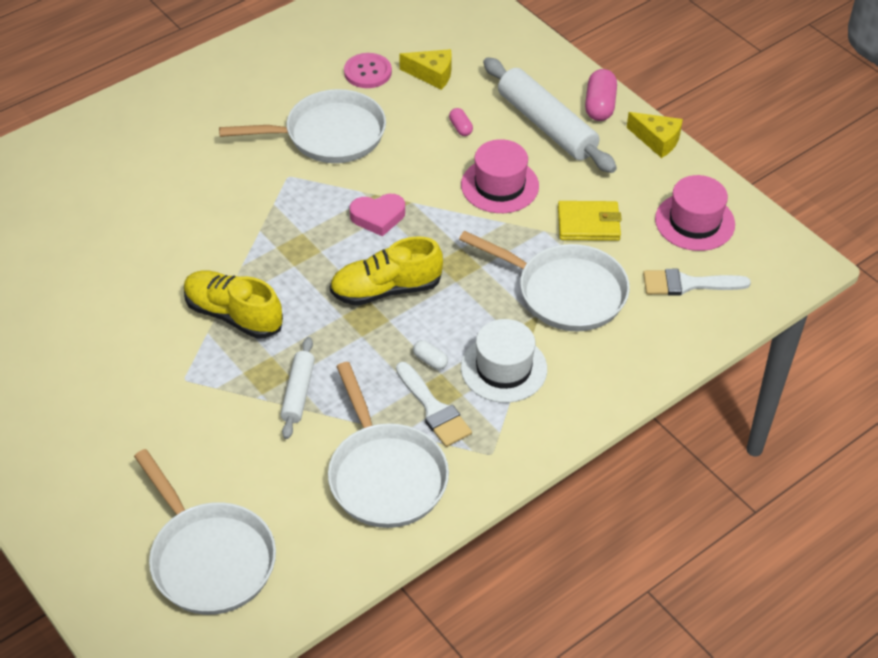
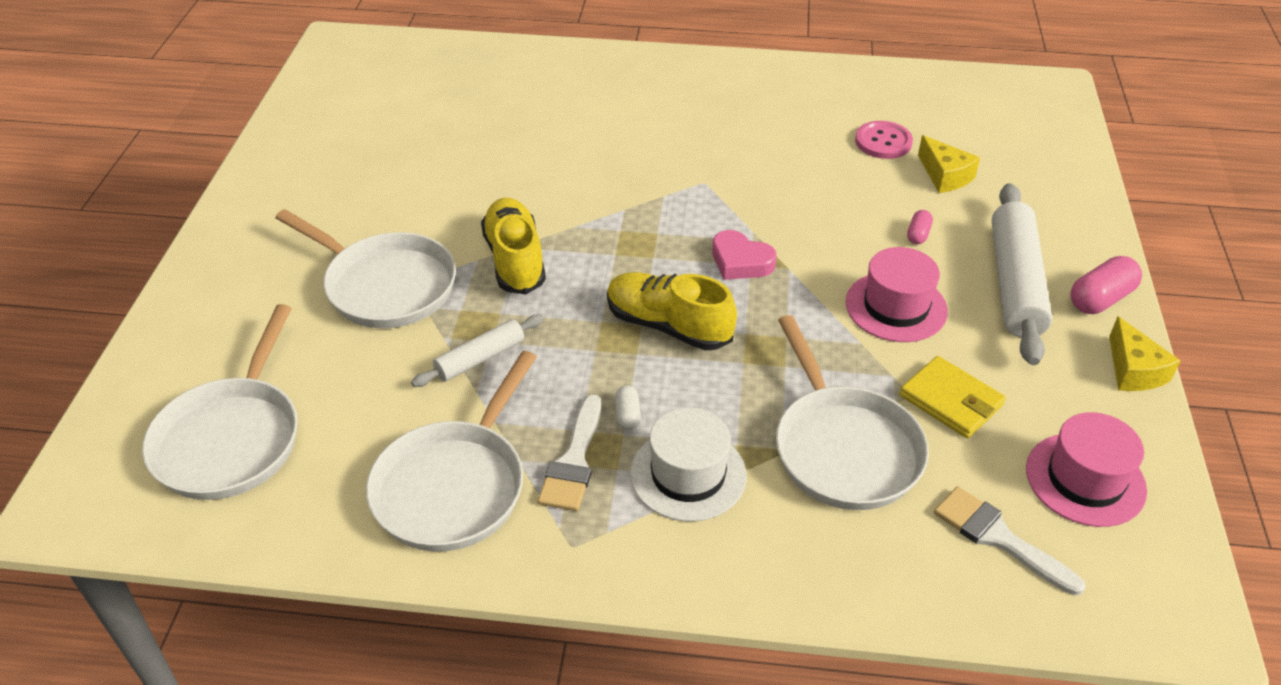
camera: 45 degrees right, 5 degrees down
white pan [219,89,386,163] -> white pan moved to [275,209,456,328]

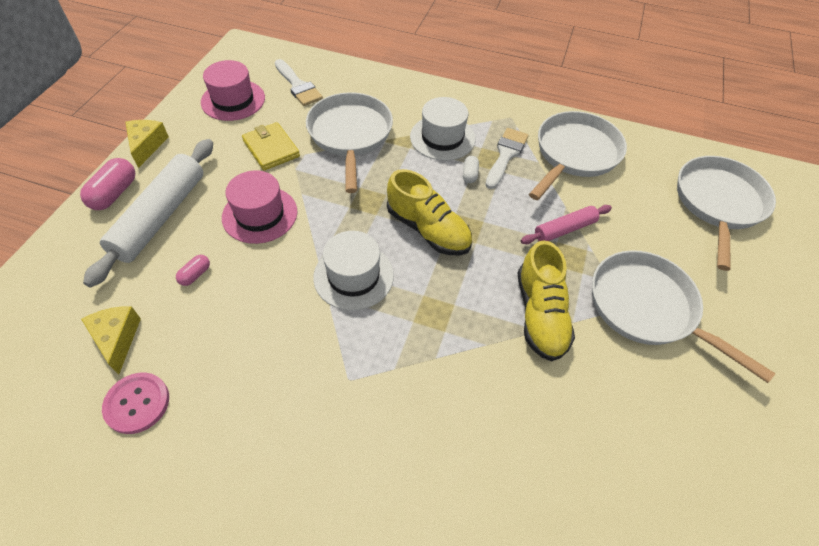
camera: 170 degrees left, 10 degrees up
white rolling pin [411,315,544,387] -> pink rolling pin [521,205,612,244]
pink heart [712,230,776,280] -> white hat [313,231,394,310]
pink capsule [1070,256,1142,314] -> pink capsule turned 45 degrees counterclockwise [80,158,135,210]

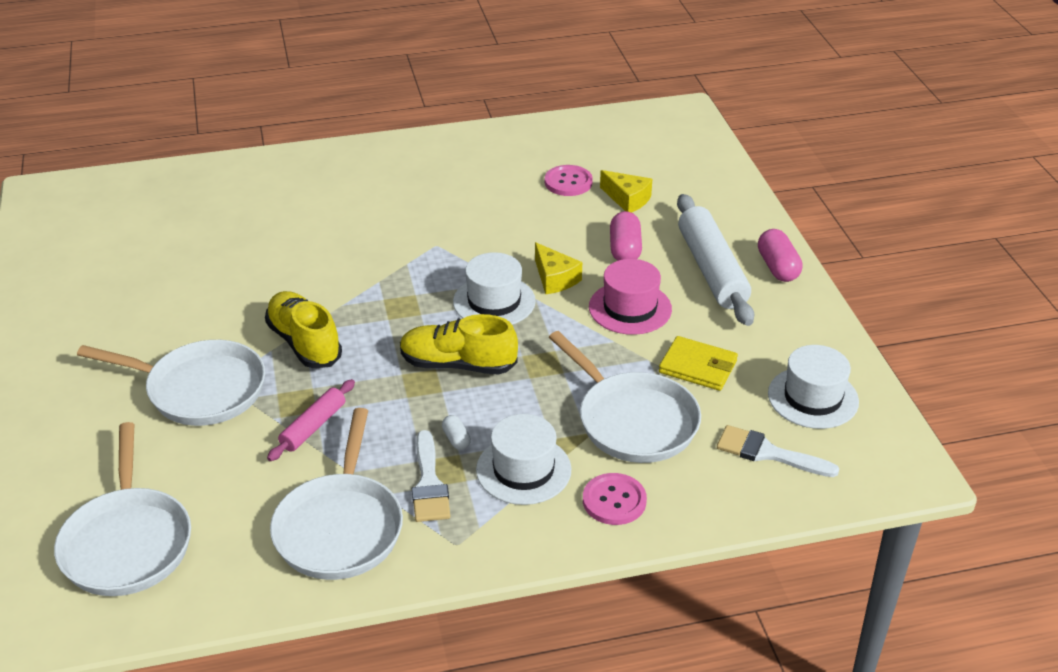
camera: 150 degrees right, 15 degrees down
yellow cheese [125,120,169,168] -> yellow cheese moved to [535,242,582,294]
pink capsule [176,255,210,286] -> pink capsule [610,211,642,261], size x1.82
pink hat [201,60,265,121] -> white hat [768,345,859,429]
none -> pink button [583,473,647,525]

